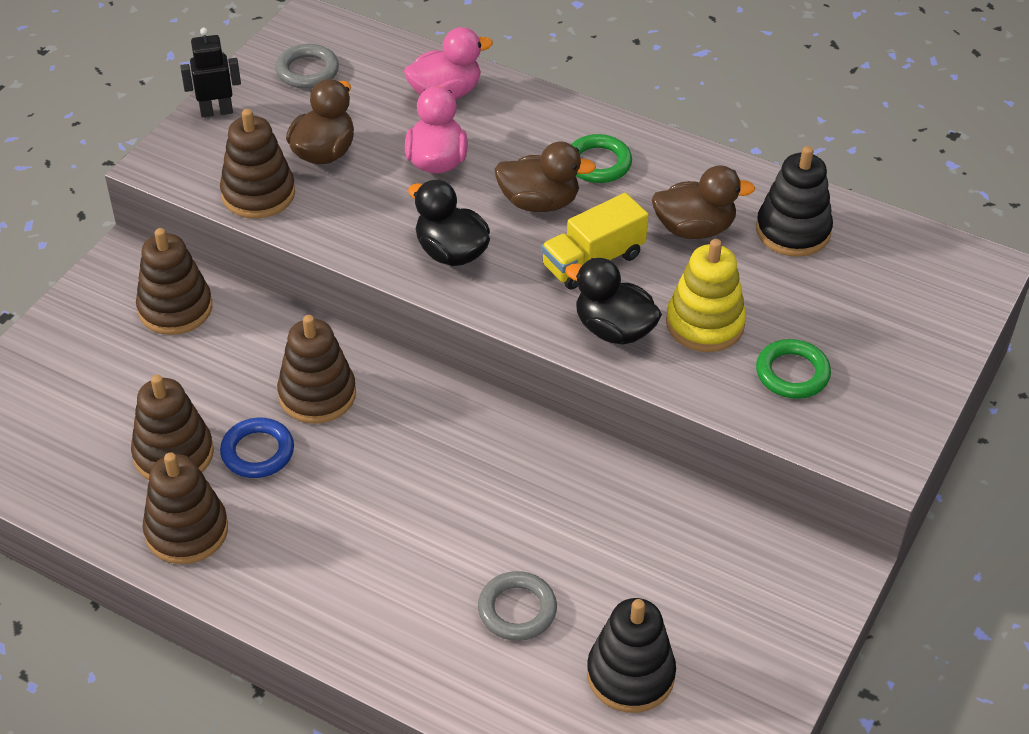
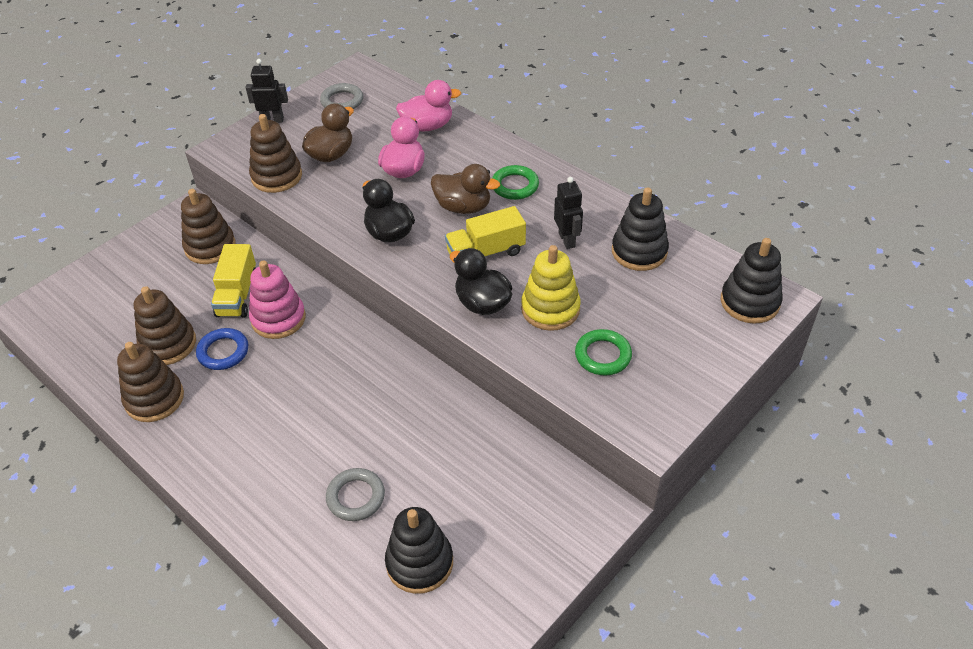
camera: 15 degrees right, 0 degrees up
brown stacking toy [277,315,356,423] -> pink stacking toy [249,260,306,339]
brown duck [652,165,755,239] -> black robot [554,177,583,249]
none -> yellow truck [211,244,256,318]
none -> black stacking toy [721,238,783,324]

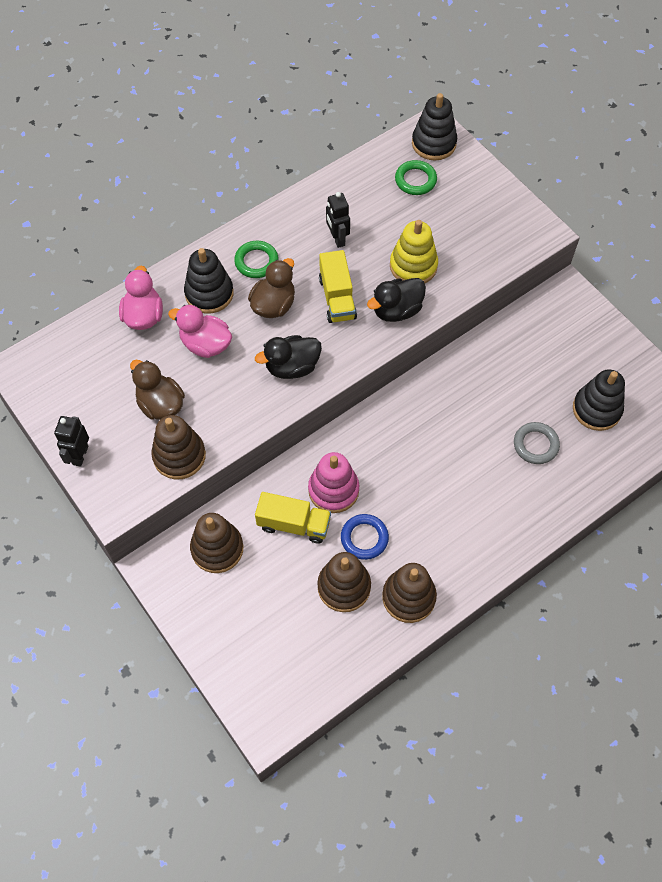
camera: 80 degrees left, 15 degrees up
grey ring [320,83,363,109] -> none
black robot [554,177,583,249] -> black robot turned 105 degrees counterclockwise [326,192,350,248]
green ring [575,329,632,376] -> green ring moved to [395,160,437,195]
black stacking toy [612,188,669,271] -> black stacking toy moved to [184,248,234,313]

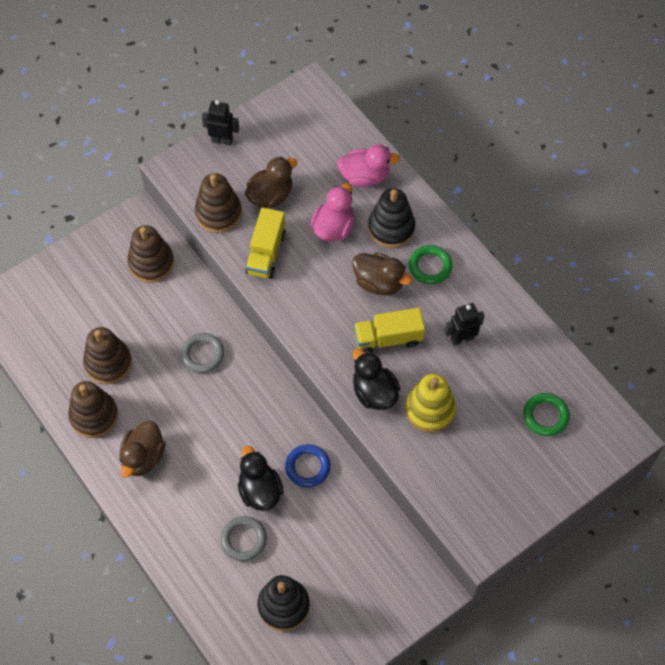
camera: 90 degrees right, 0 degrees up
black duck [255,335,322,379] -> black duck moved to [238,446,284,511]
yellow truck [255,492,331,544] -> yellow truck moved to [245,208,286,279]
pink stacking toy [308,452,360,513] -> grey ring [181,333,224,373]
blue ring [341,514,389,560] -> blue ring moved to [285,444,331,488]
black stacking toy [412,93,457,160] -> none
none -> brown duck [120,421,166,478]

